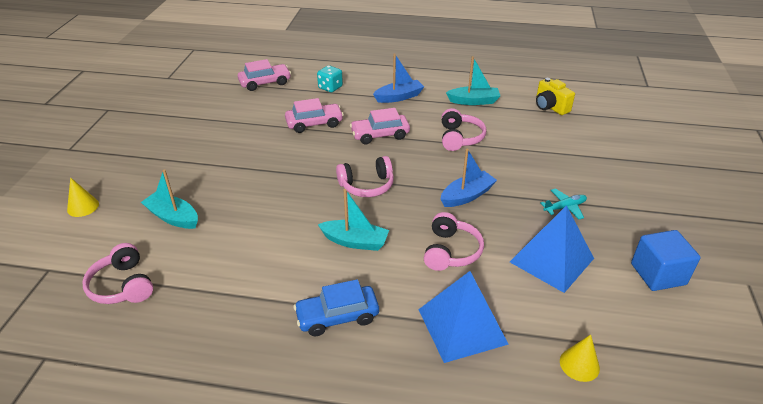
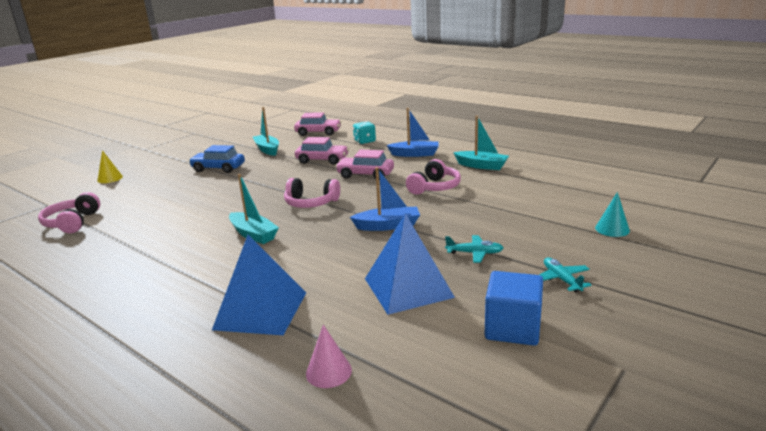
camera: 30 degrees right, 15 degrees down
turquoise boat [141,169,198,229] -> turquoise boat moved to [253,107,279,156]
blue car [294,279,379,336] -> blue car moved to [189,145,245,173]
pink headphones [424,212,484,271] -> none
yellow camera [536,78,575,115] -> none
yellow cone [560,334,600,382] -> pink cone [306,325,352,388]
none -> turquoise plane [539,257,592,292]
none -> turquoise cone [595,192,630,237]

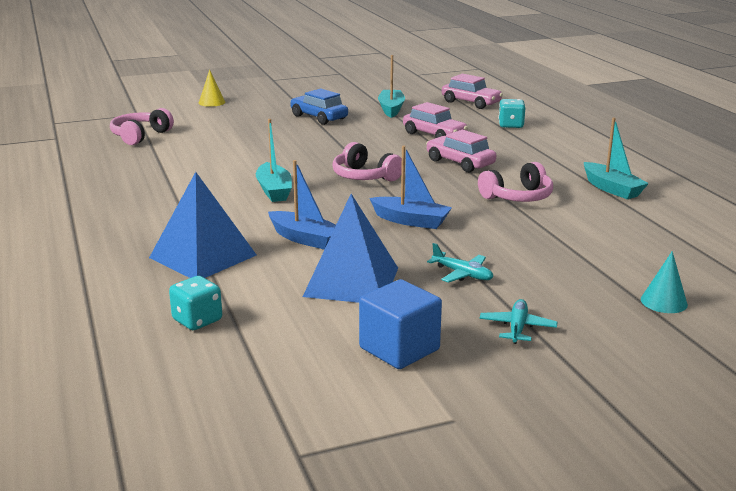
camera: 30 degrees right, 0 degrees up
pink cone [306,325,352,388] -> turquoise dice [169,276,222,330]
blue boat [387,108,439,157] -> blue boat moved to [268,160,336,250]

